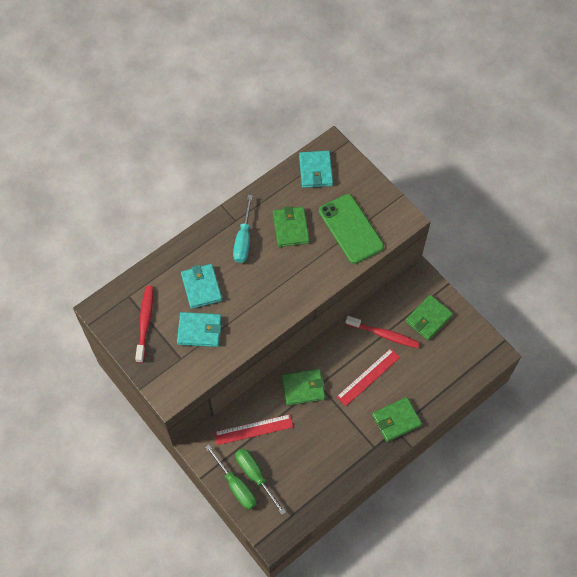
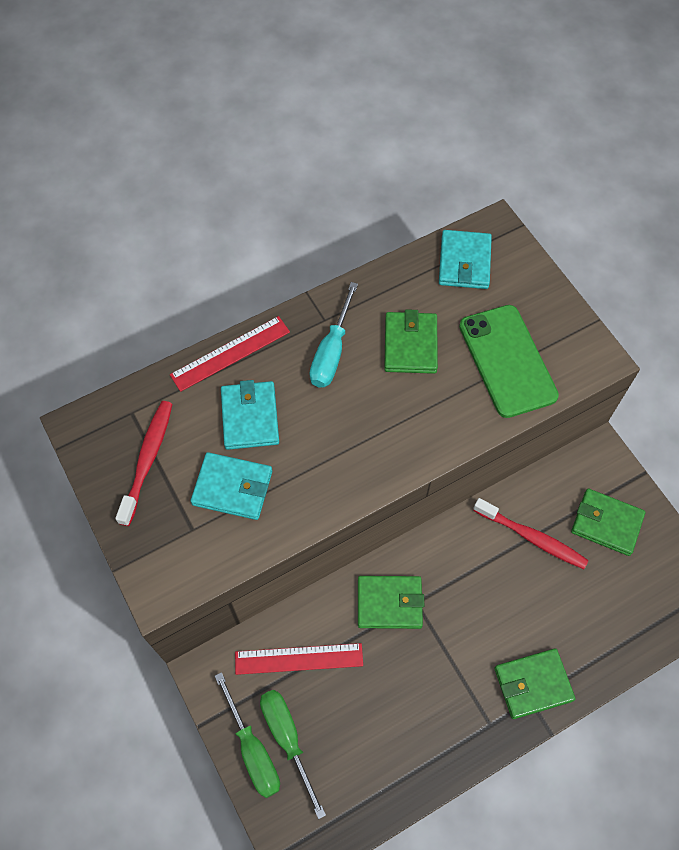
camera: 10 degrees right, 0 degrees up
red ruler [336,348,400,406] -> red ruler moved to [170,316,290,392]
green wallet [405,295,453,340] -> green wallet turned 60 degrees clockwise [571,489,645,556]

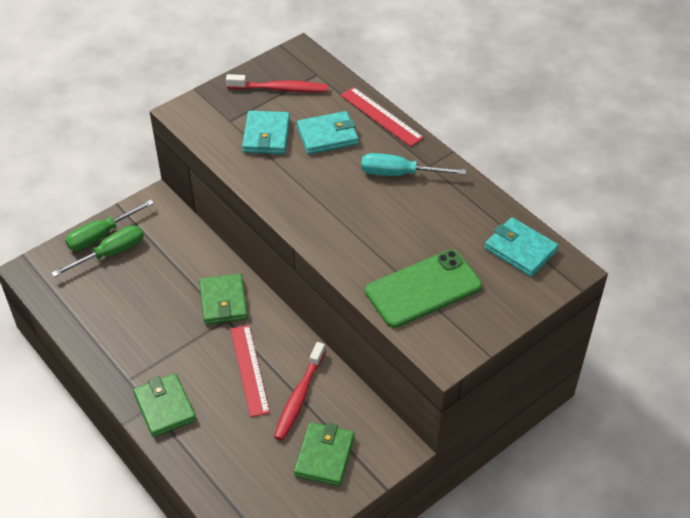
camera: 80 degrees right, 15 degrees down
red ruler [235,643,363,675] -> red ruler moved to [231,325,270,417]
green wallet [384,309,438,374] -> none
turquoise wallet [439,230,492,289] -> turquoise wallet turned 45 degrees clockwise [485,217,559,277]

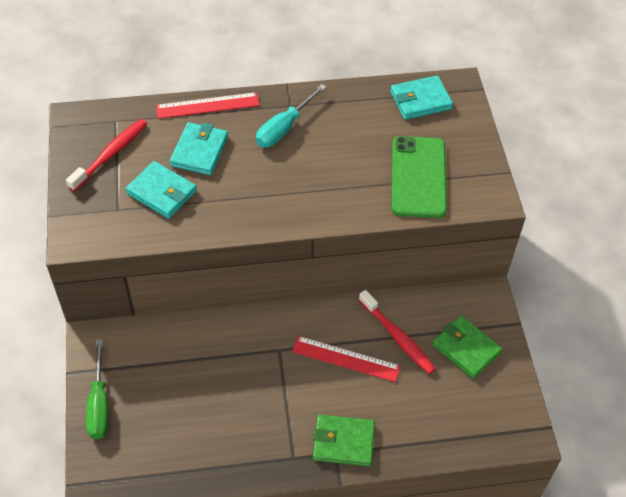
camera: 60 degrees left, 5 degrees up
green screwdriver [51,225,144,277] -> none
green wallet [199,273,248,325] -> none

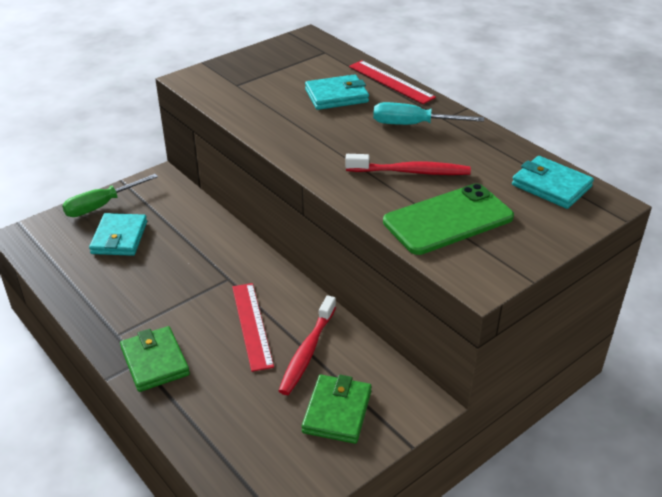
camera: 60 degrees right, 15 degrees down
red toothbrush [66,119,147,191] -> red toothbrush moved to [345,154,471,175]
turquoise wallet [126,161,197,219] -> turquoise wallet moved to [89,213,147,256]

